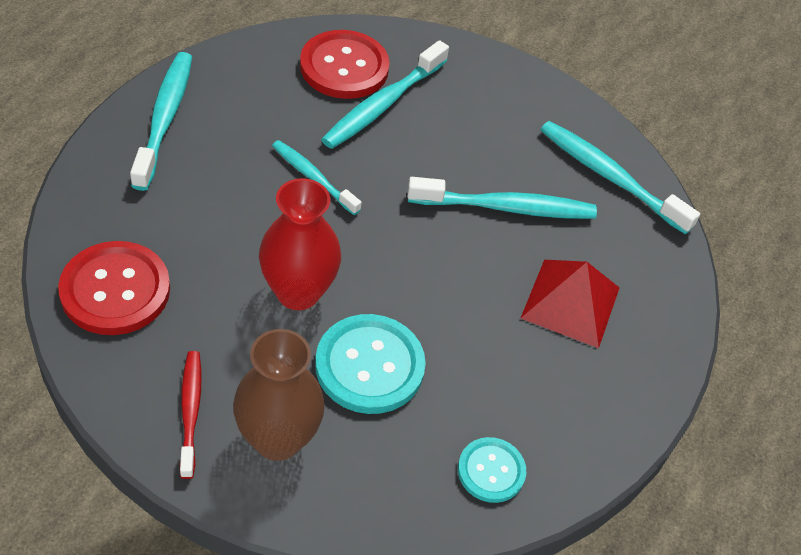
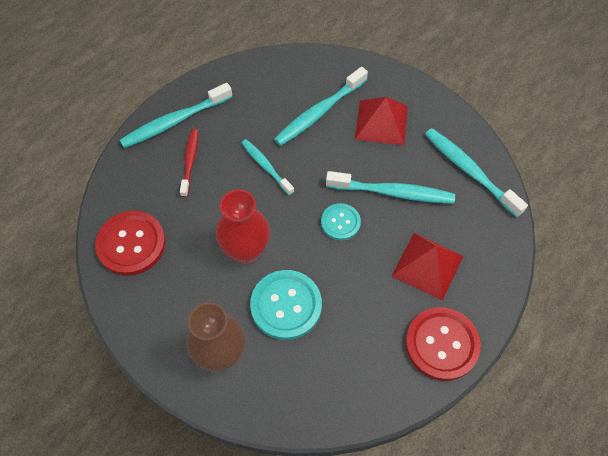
camera: 15 degrees right, 10 degrees up
turquoise toothbrush [130,52,192,191] -> turquoise toothbrush turned 135 degrees counterclockwise [120,83,232,148]
red toothbrush [180,351,201,479] -> red toothbrush moved to [180,129,198,197]
red button [300,30,390,99] -> red button moved to [405,307,481,381]
turquoise button [458,437,526,503] -> turquoise button moved to [321,203,361,241]
none -> red pyramid [355,97,408,146]

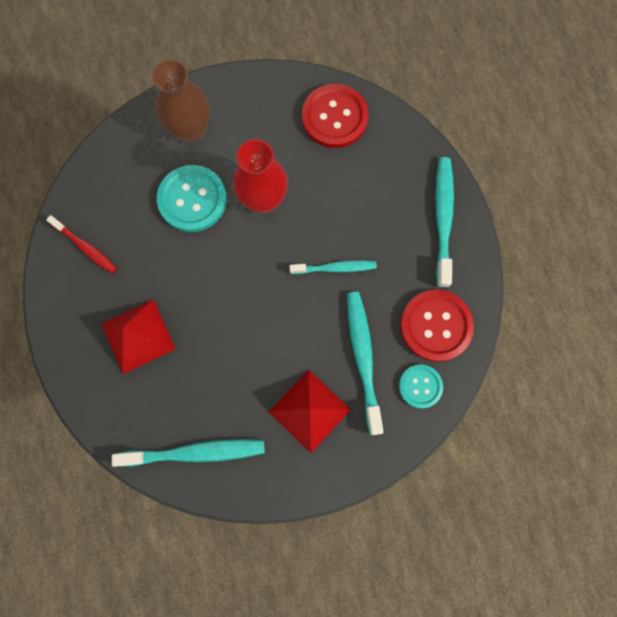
camera: 125 degrees right, 15 degrees up
red toothbrush [180,129,198,197] -> red toothbrush moved to [46,215,117,274]
turquoise button [321,203,361,241] -> turquoise button moved to [399,364,443,408]
turquoise toothbrush [326,171,455,204] -> none
red button [405,307,481,381] -> red button moved to [400,290,474,362]

